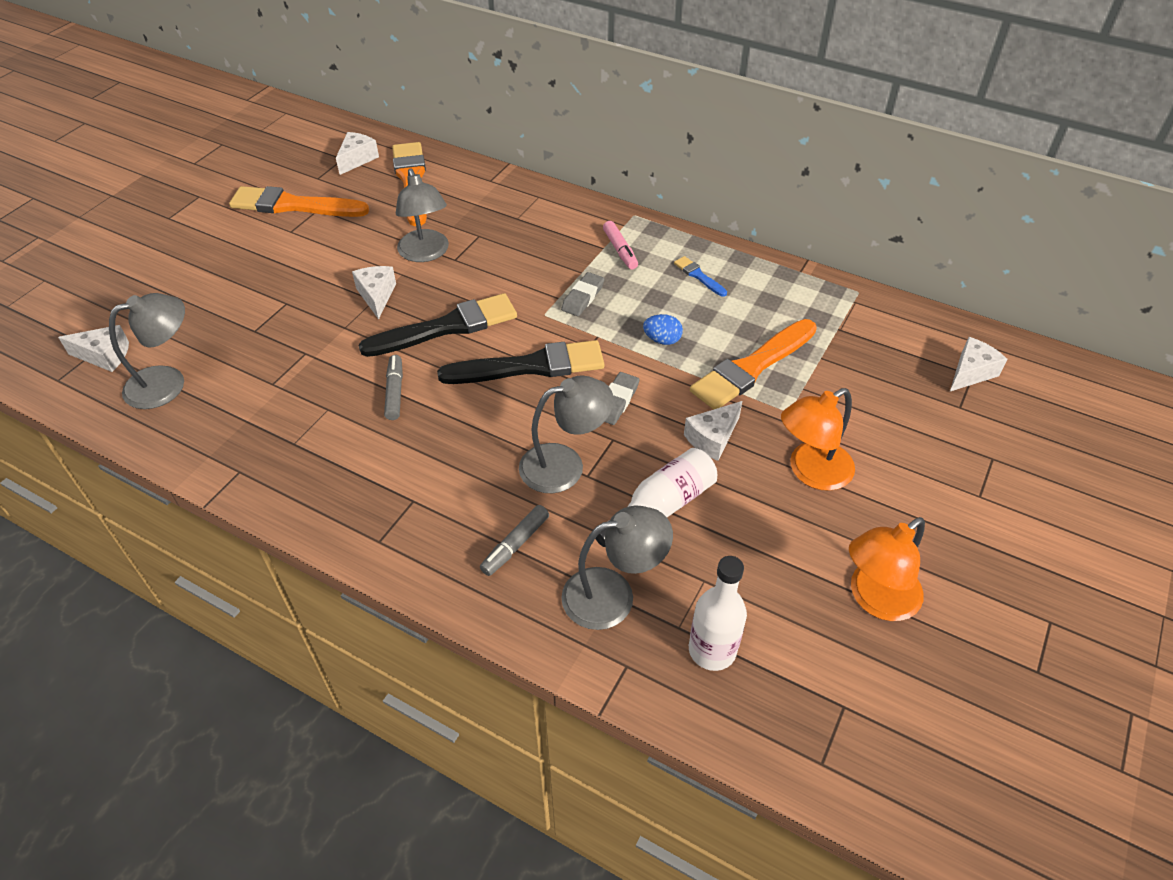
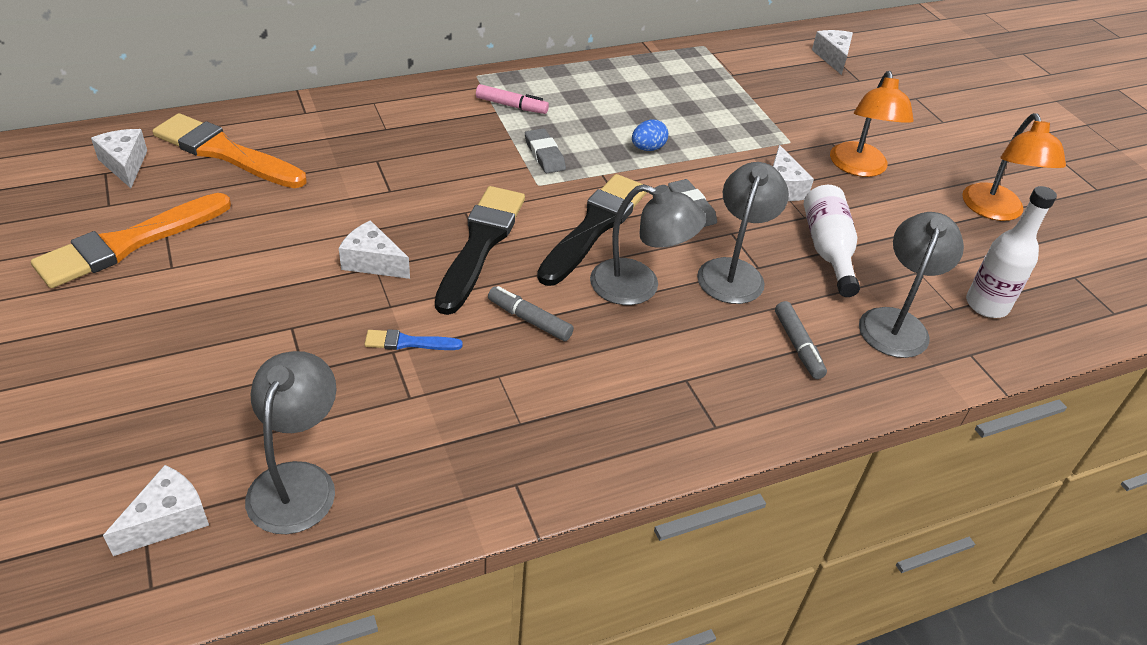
camera: 55 degrees left, 5 degrees down
grey lamp [396,168,449,262] -> grey lamp moved to [590,184,706,305]
blue brush [674,256,727,297] -> blue brush moved to [364,329,463,350]
orange brush [690,319,817,410] -> none

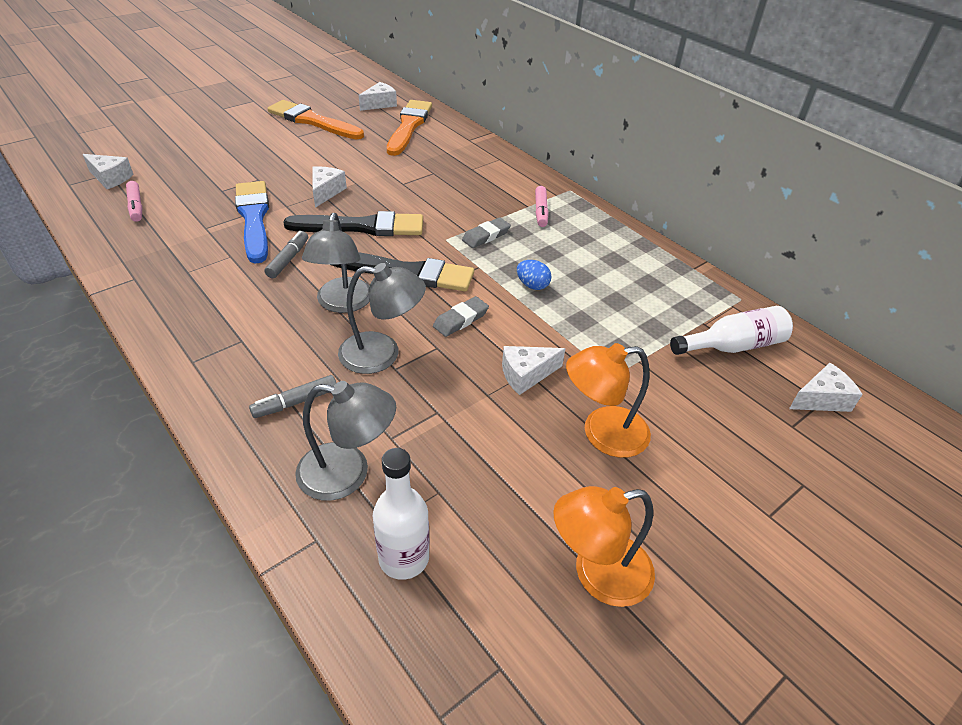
camera: 75 degrees right, 0 degrees up
grey lamp [245,351,337,534] -> pink marker [126,181,142,222]
blue brush [364,329,463,350] -> blue brush [235,181,269,264], size x2.20
white bottle [804,185,860,297] -> white bottle moved to [670,306,793,355]

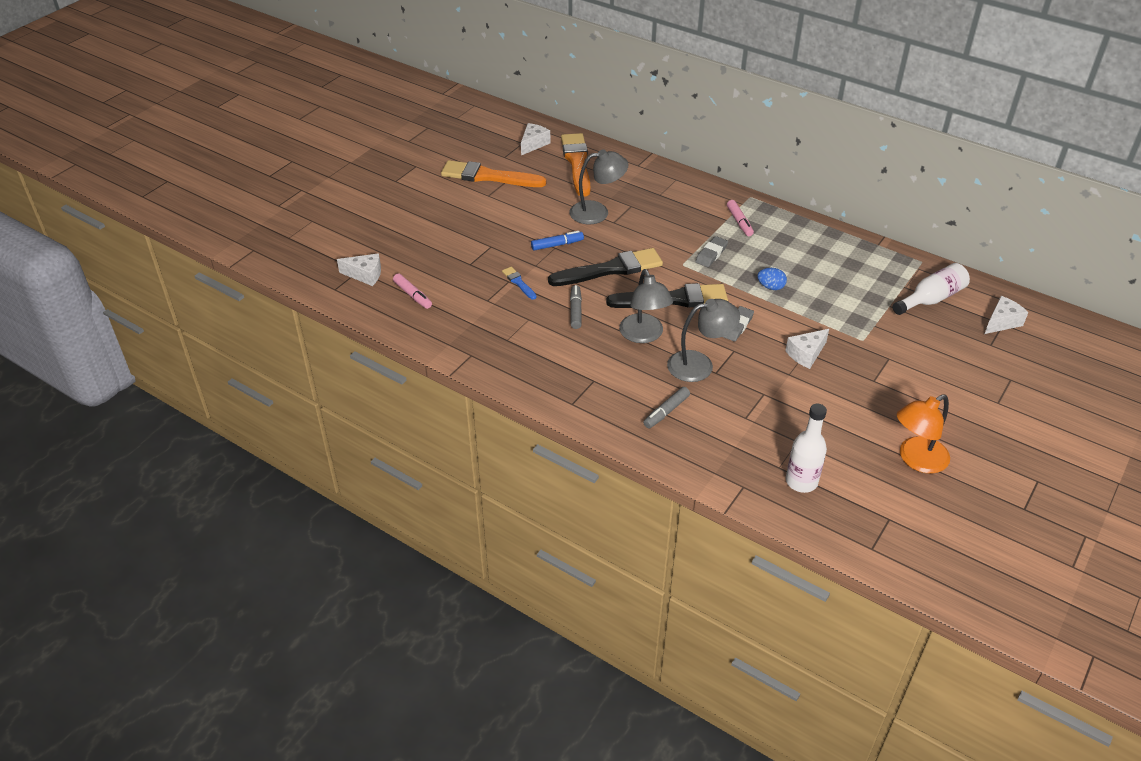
camera: 15 degrees left, 0 degrees up
blue brush [235,181,269,264] -> blue brush [502,267,537,300], size x0.46
grey lamp [295,381,396,501] -> grey lamp moved to [569,149,629,224]
white cheese [312,166,347,208] -> blue marker [531,231,584,251]
orange lamp [566,343,651,458] -> none

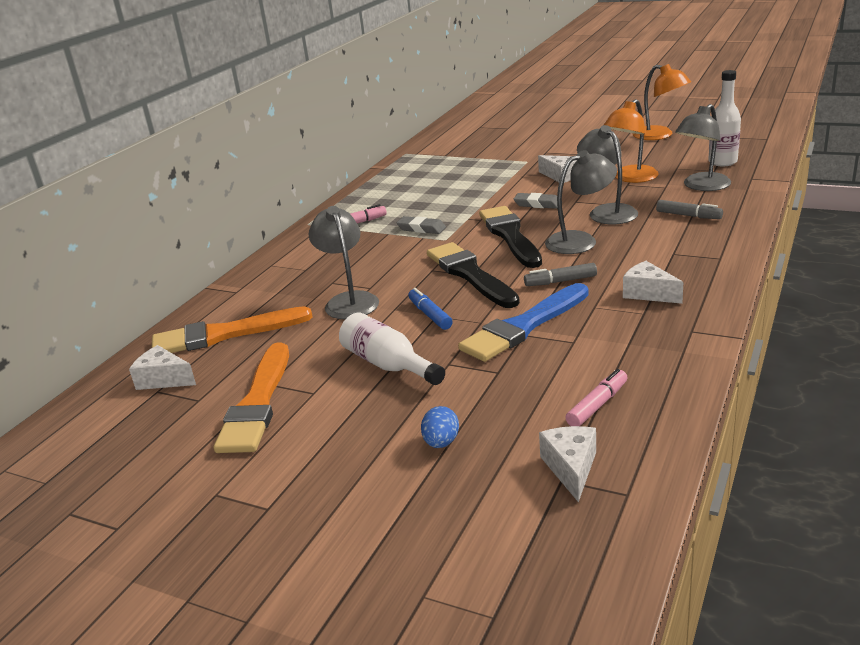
camera: 95 degrees left, 15 degrees down
blue brush [502,267,537,300] -> blue brush [458,283,589,362], size x2.20
blue egg [757,268,787,290] -> blue egg moved to [421,406,459,448]
white bottle [893,263,970,315] -> white bottle moved to [339,313,445,385]
white cheese [985,296,1028,334] -> white cheese moved to [623,261,684,304]
none -> orange lamp [604,99,659,183]
none -> grey lamp [675,104,731,191]

